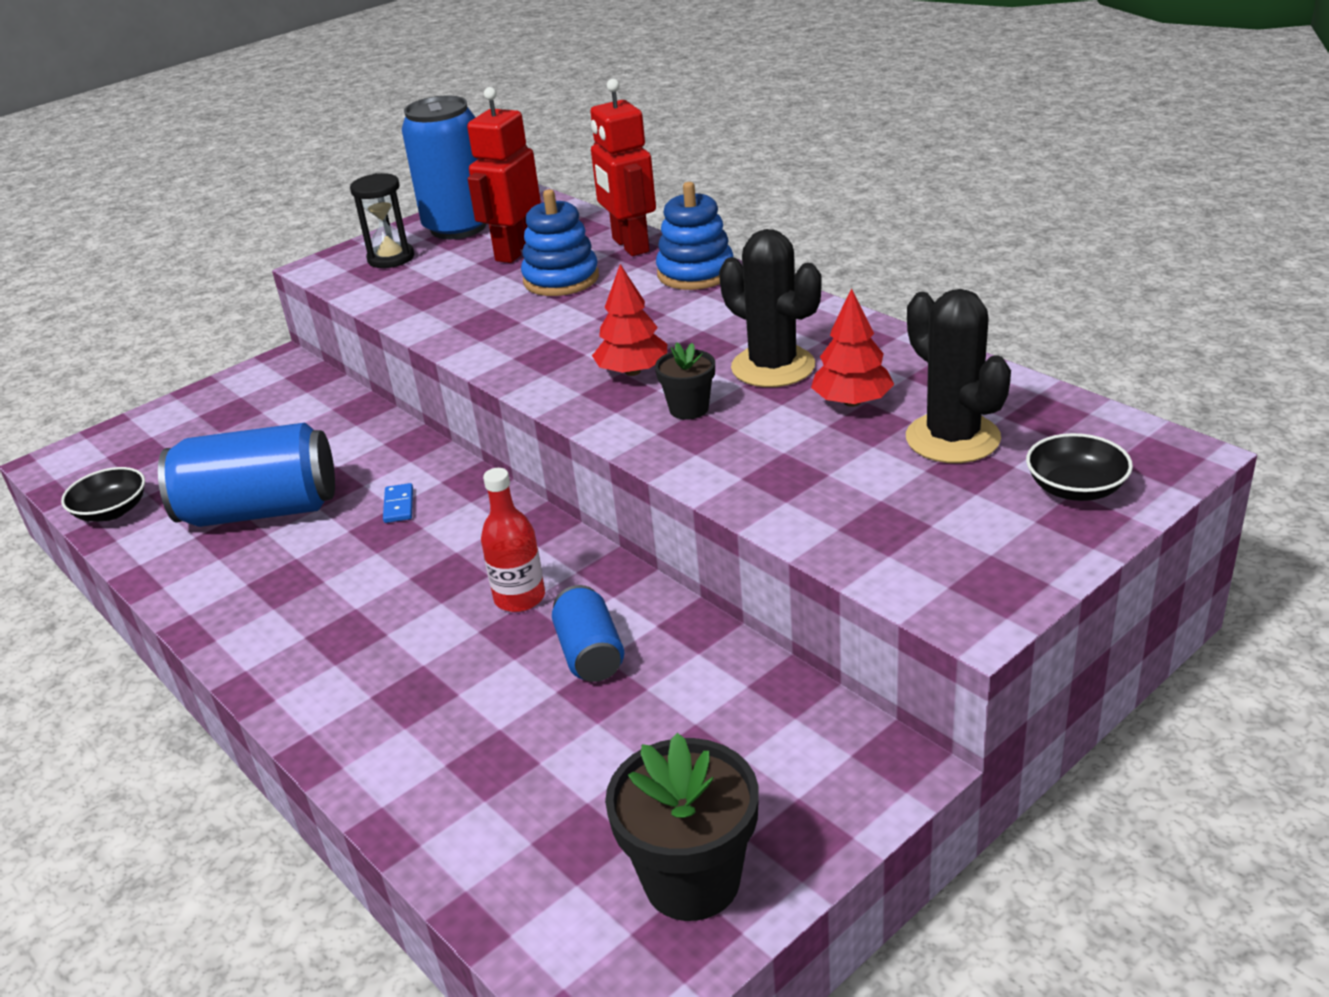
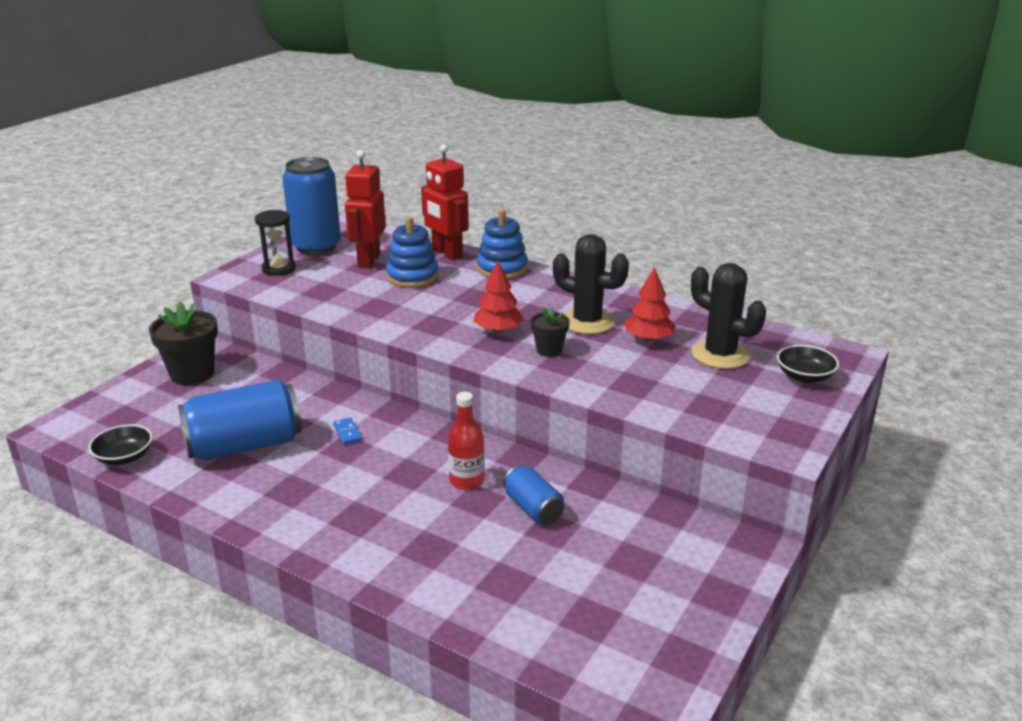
camera: 20 degrees left, 5 degrees down
black flower pot [605,733,759,921] -> black flower pot moved to [149,301,218,385]

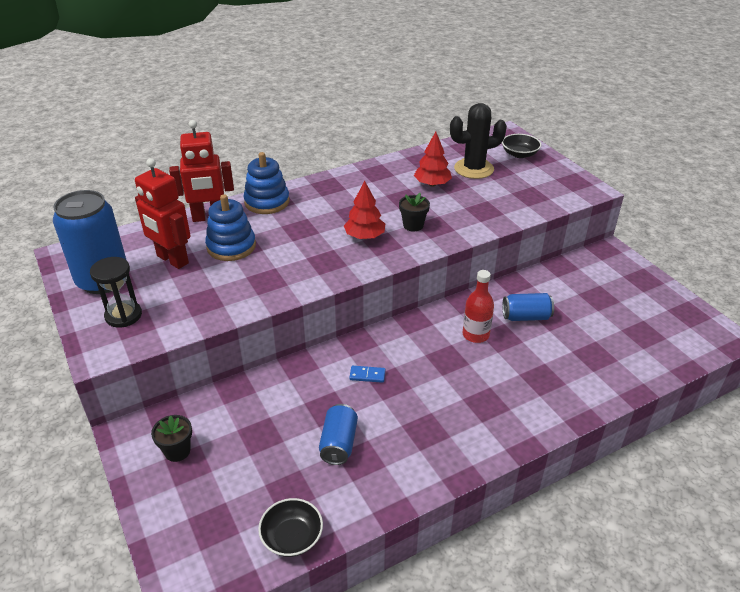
camera: 60 degrees left, 10 degrees up
black flower pot [149,301,218,385] -> black flower pot [151,415,192,462], size x0.55
blue can [178,380,302,460] -> blue can [319,404,358,465], size x0.53
black cactus [553,234,629,334] -> none

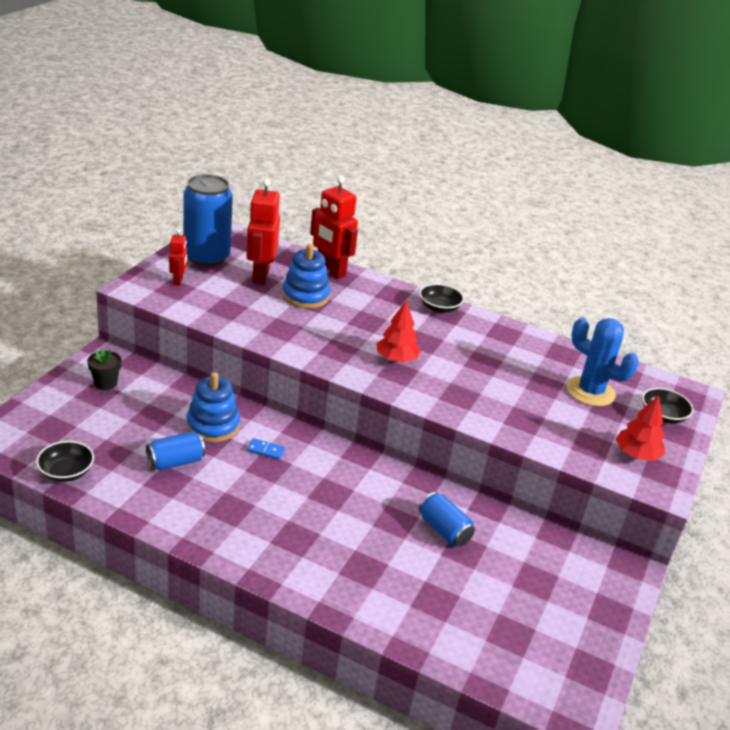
camera: 50 degrees right, 5 degrees down
black hourglass [90,257,142,327] -> red robot [169,229,187,286]
blue stacking toy [244,152,290,214] -> blue stacking toy moved to [186,372,240,442]
blue domino [349,366,386,383] -> blue domino turned 45 degrees counterclockwise [247,438,285,460]
black flower pot [399,193,430,231] -> none
red tree [414,132,452,187] -> red tree moved to [616,395,665,461]
black cactus [450,103,507,179] -> blue cactus [567,317,639,406]
red bottle [463,270,494,343] -> none
none -> black bowl [419,284,464,313]

